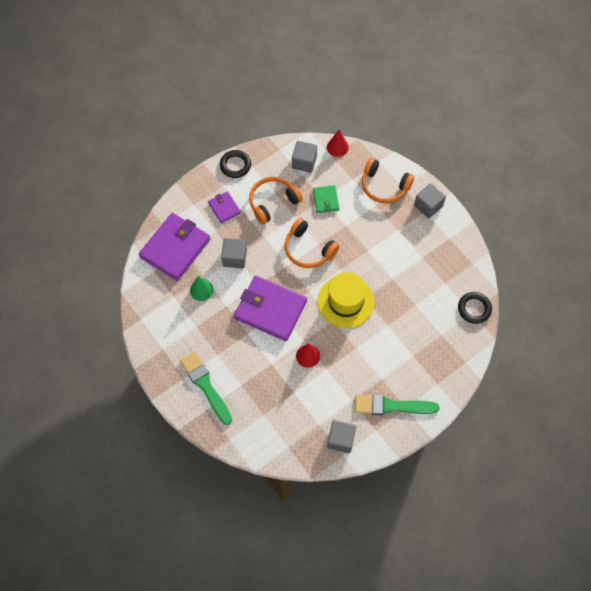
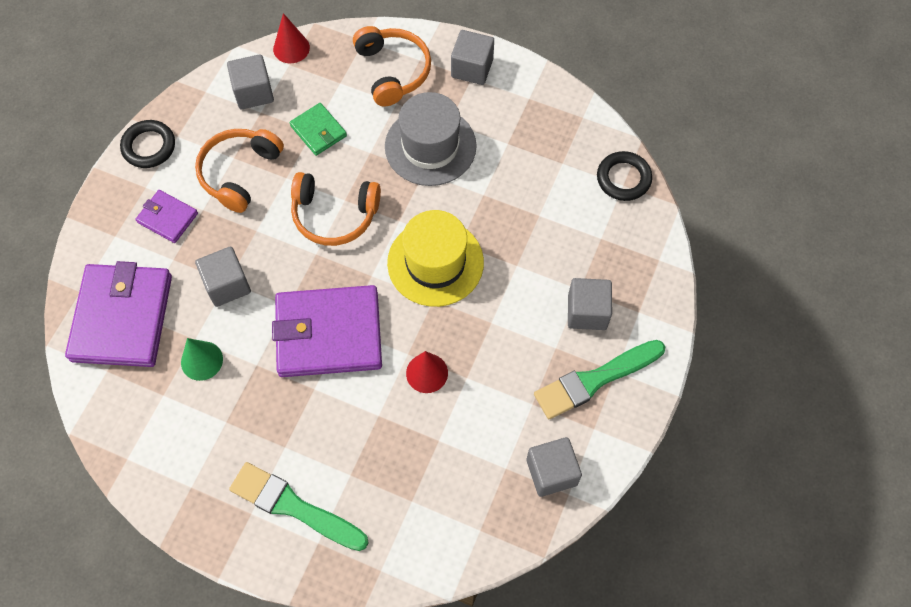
camera: 30 degrees left, 0 degrees up
orange headphones [362,158,414,203] -> orange headphones turned 105 degrees counterclockwise [353,26,431,106]
none -> grey hat [385,92,477,186]
none -> grey cube [568,278,612,330]

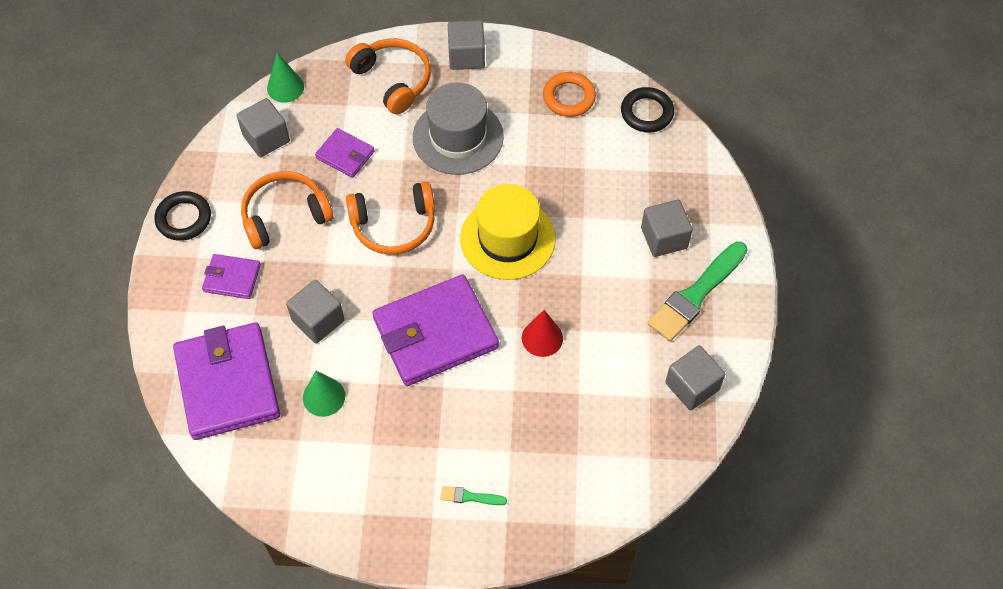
camera: 20 degrees left, 5 degrees down
orange headphones [195,129,284,213] -> orange headphones turned 60 degrees clockwise [241,171,333,249]
green brush [229,462,369,551] -> green brush [440,486,507,505], size x0.44
red cone [273,13,310,63] -> green cone [267,53,304,103]
green wallet [290,103,347,156] -> purple wallet [315,128,375,178]
none -> orange ring [543,72,596,117]

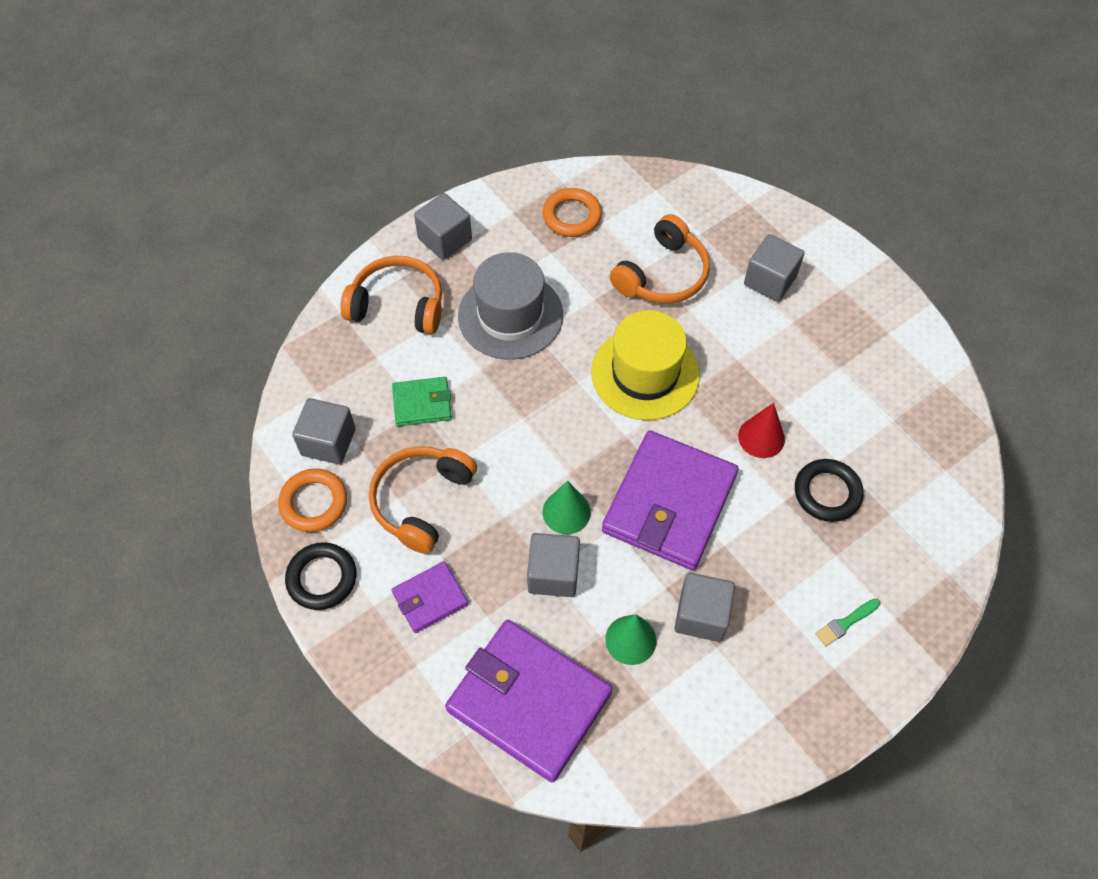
camera: 40 degrees left, 0 degrees up
green cone [267,53,304,103] -> green cone moved to [543,481,591,534]
purple wallet [315,128,375,178] -> green wallet [392,377,452,426]
orange headphones [346,182,435,255] -> orange headphones moved to [610,214,710,303]
black ring [621,87,674,132] -> black ring moved to [795,459,863,522]
green brush [647,242,748,341] -> none
grey cube [665,345,725,410] -> grey cube moved to [674,573,735,642]
none -> orange ring [278,469,347,532]

